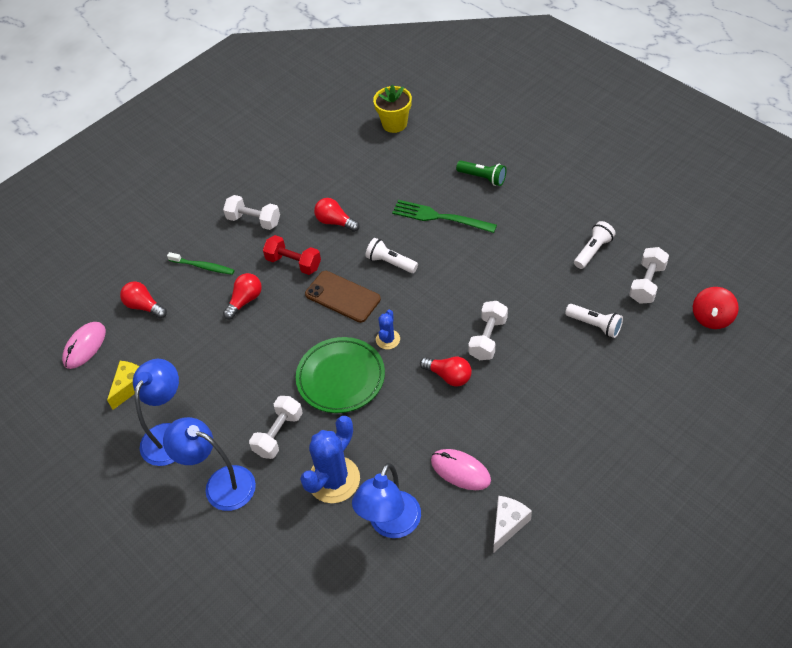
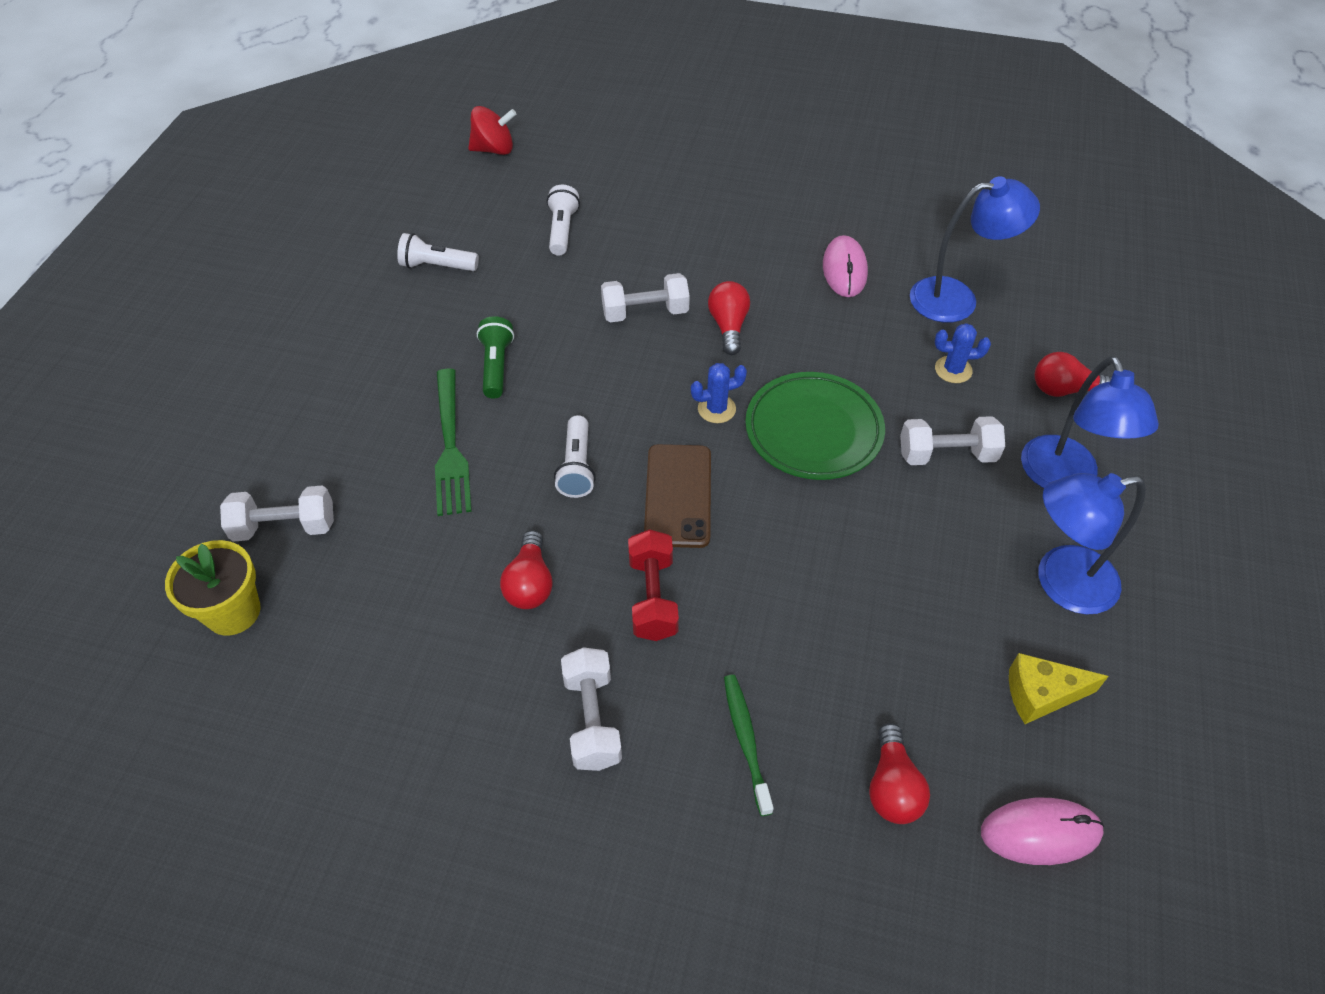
camera: 125 degrees left, 0 degrees up
red light bulb [223,273,262,320] -> red light bulb moved to [1035,352,1112,397]
blue cactus [300,416,360,503] -> blue cactus [935,323,991,383], size x0.51
green flashlight [456,161,506,186] -> green flashlight moved to [477,316,514,399]
white cheese [493,496,532,553] -> none
white dumbbell [629,247,669,304] -> white dumbbell moved to [220,485,334,542]

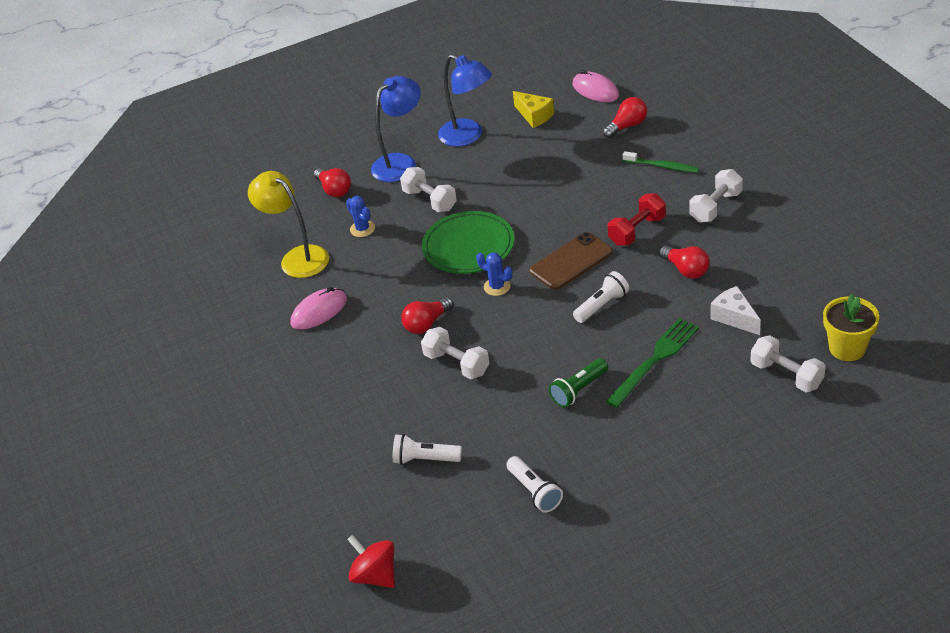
camera: 125 degrees left, 10 degrees down
red light bulb [500,530,553,609] -> red light bulb turned 90 degrees clockwise [659,245,709,279]
white flashlight [547,185,580,256] -> white flashlight turned 45 degrees clockwise [393,434,462,465]
green toothbrush [724,675,774,816] -> green toothbrush turned 105 degrees counterclockwise [623,151,699,173]
blue lamp [910,176,1040,323] -> yellow lamp [248,171,329,278]
none -> white cheese [710,286,761,335]

